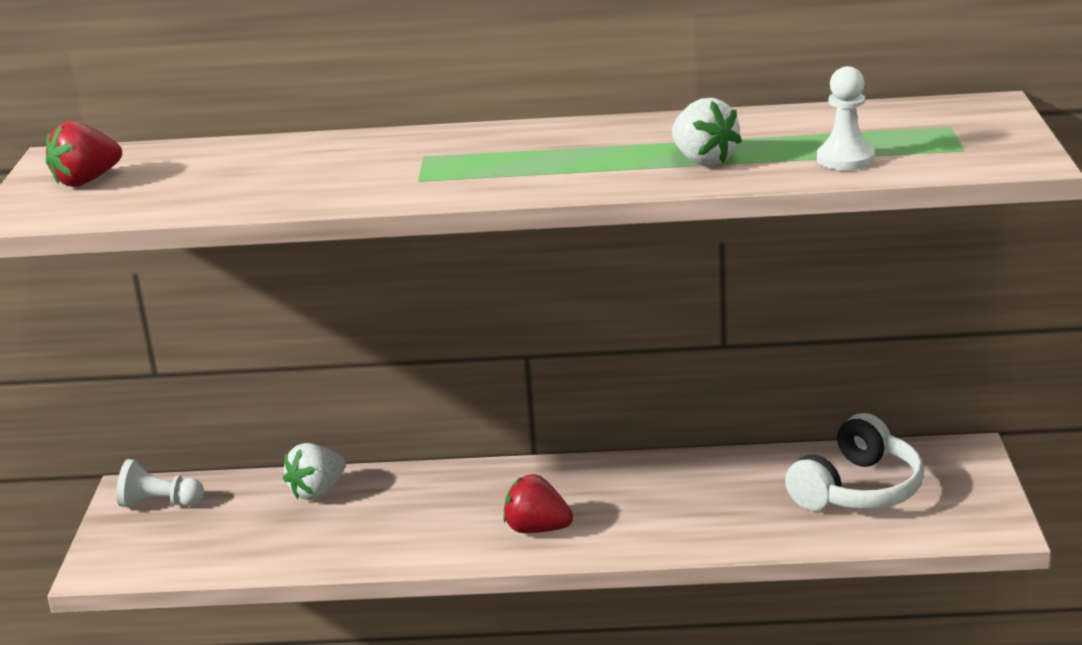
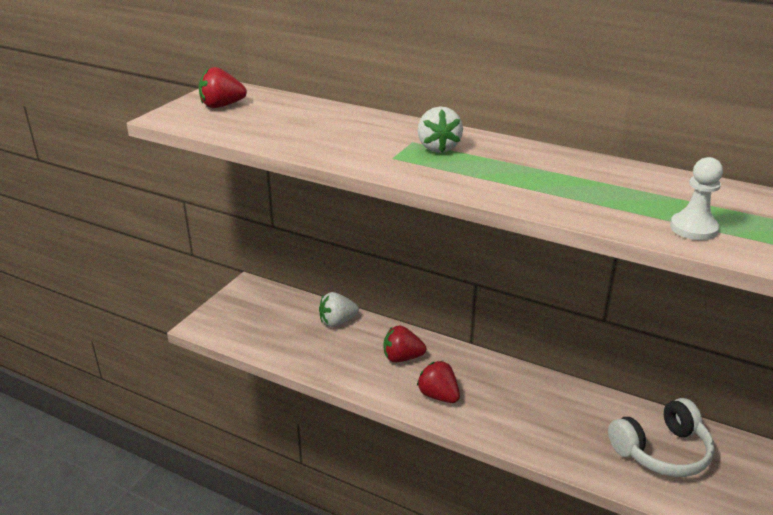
camera: 25 degrees right, 5 degrees up
white pawn [116,459,204,507] -> none
white strawberry [672,98,742,166] -> white strawberry moved to [417,106,463,153]
none -> red strawberry [384,325,426,362]

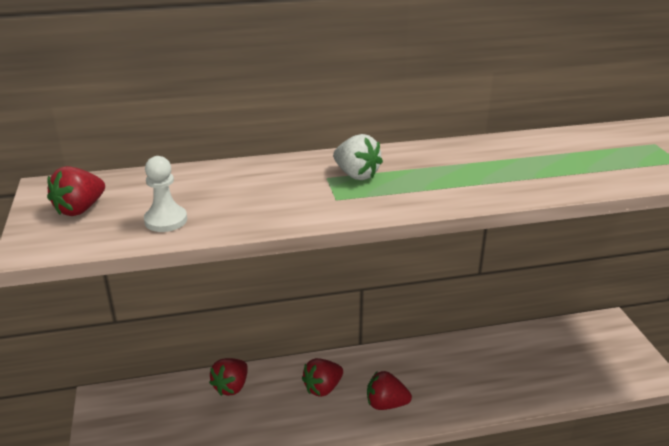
camera: 40 degrees left, 0 degrees up
white strawberry [319,292,359,327] -> red strawberry [209,358,248,396]
white headphones [608,398,715,477] -> none
white pawn [670,157,723,240] -> white pawn moved to [144,156,187,232]

